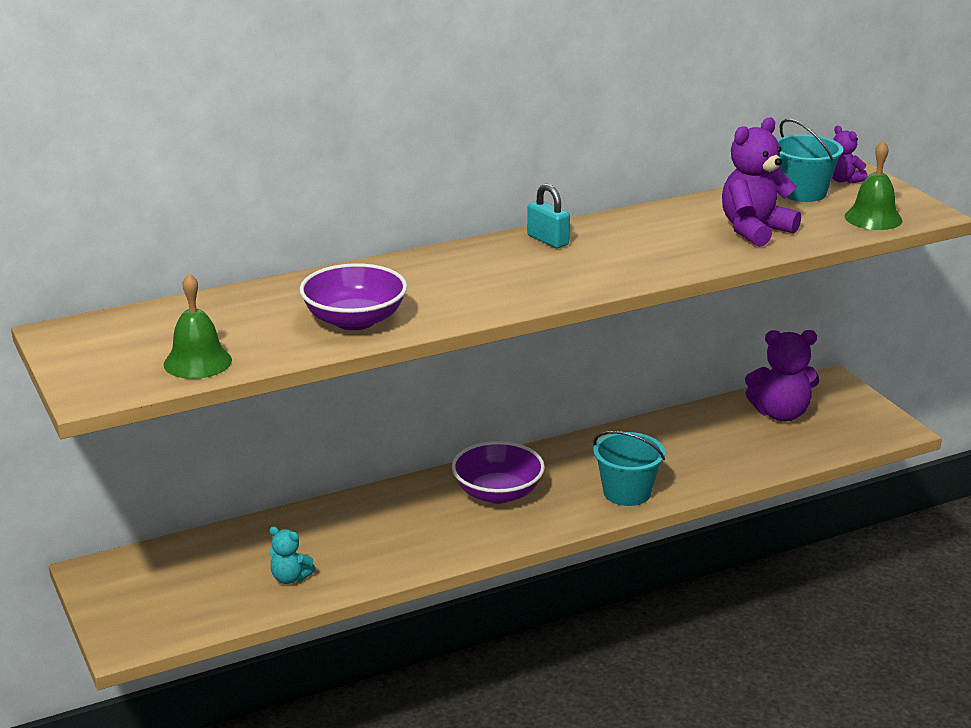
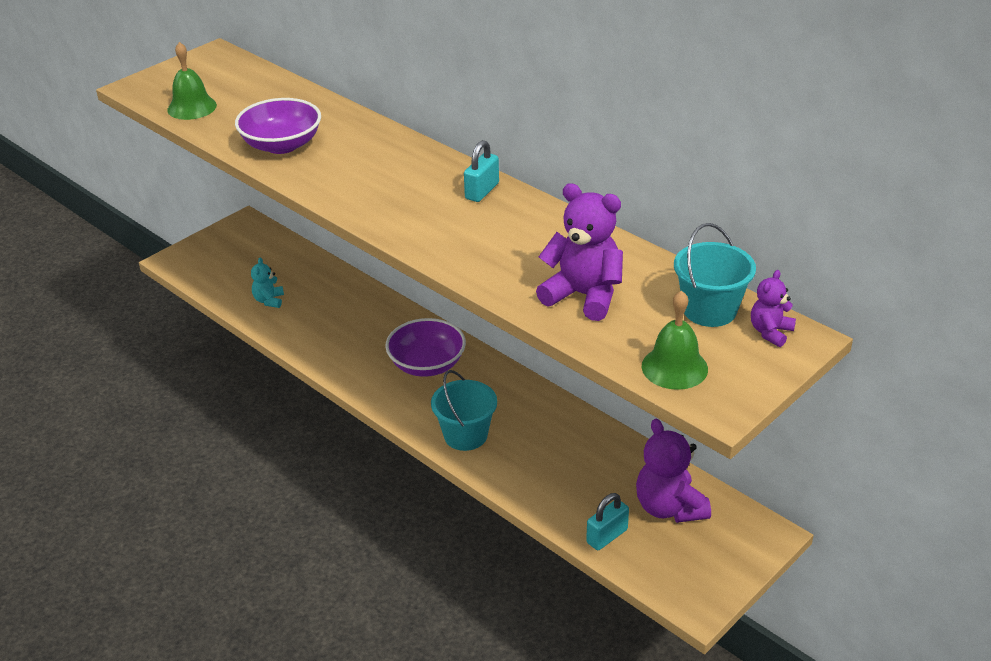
camera: 70 degrees right, 10 degrees up
none -> turquoise padlock [586,493,629,550]

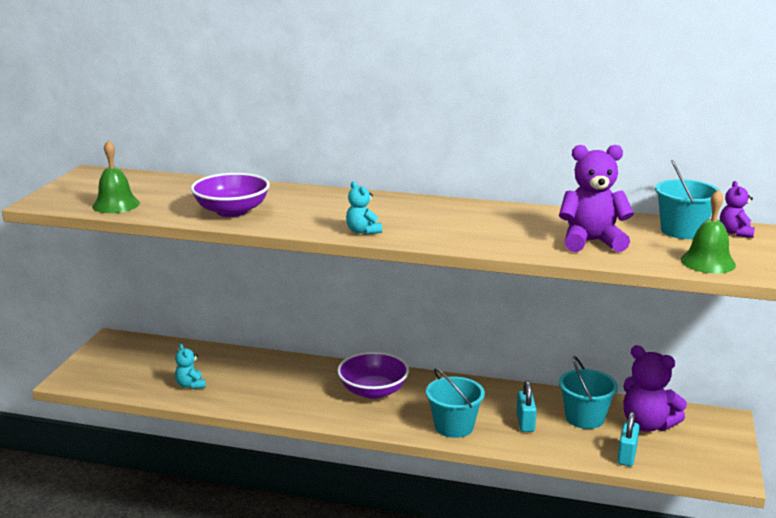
camera: 30 degrees left, 15 degrees down
turquoise padlock [464,140,499,202] -> turquoise padlock moved to [516,381,537,432]
none -> turquoise teddy bear [346,181,382,235]
none -> turquoise bucket [559,356,618,429]

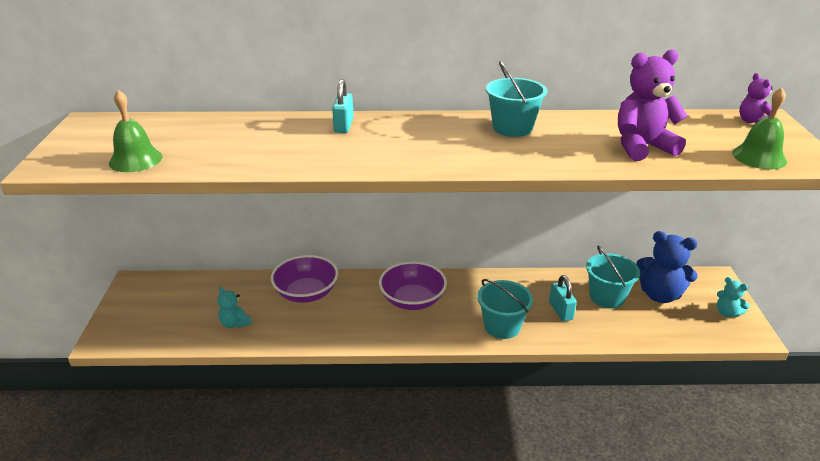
camera: 15 degrees left, 10 degrees up
purple bowl [191,173,270,217] -> purple bowl moved to [271,255,338,303]
turquoise teddy bear [346,181,382,235] -> turquoise teddy bear moved to [717,277,750,317]
turquoise padlock [617,412,639,466] -> turquoise padlock moved to [332,79,354,133]
purple teddy bear [623,345,687,432] -> blue teddy bear [636,231,698,303]
turquoise bucket [655,160,721,239] -> turquoise bucket moved to [486,61,547,137]

